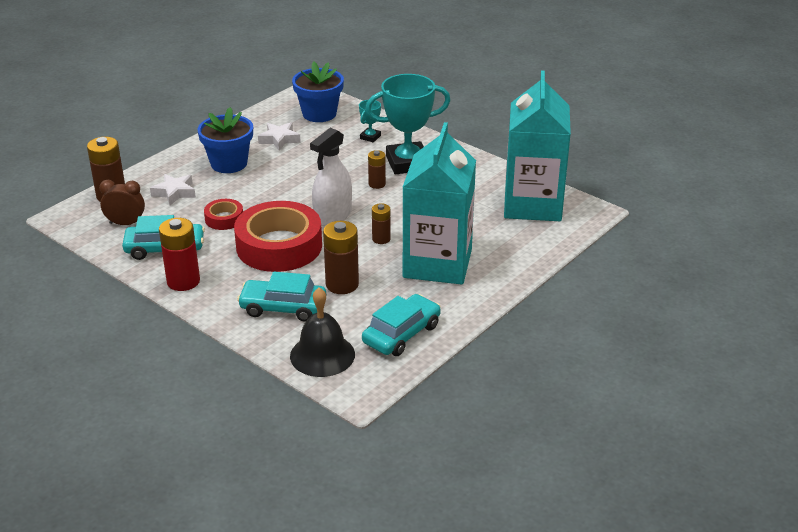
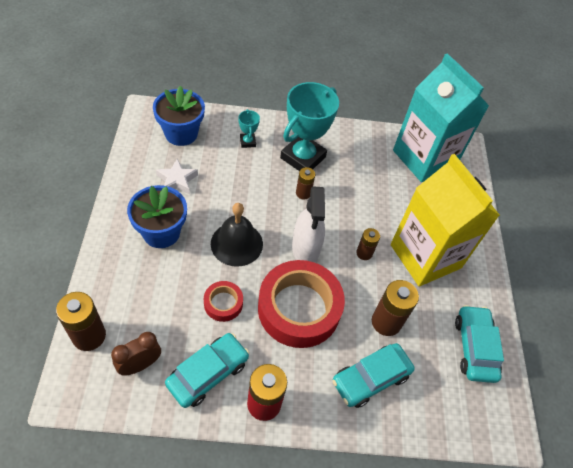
camera: 45 degrees left, 20 degrees up
white star [150,174,196,205] -> none
black bell [290,288,355,377] -> black bell moved to [211,203,263,267]
turquoise carton [403,122,476,285] -> yellow carton [391,154,500,286]

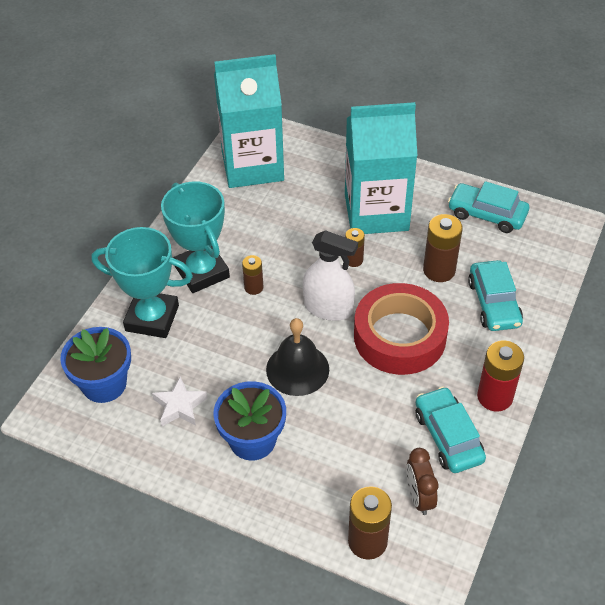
camera: 60 degrees left, 5 degrees down
red tape [204,281,243,322] -> none
turquoise trophy [238,109,260,148] -> turquoise trophy [92,227,193,338], size x2.27
yellow carton [391,154,500,286] -> turquoise carton [345,102,418,234]

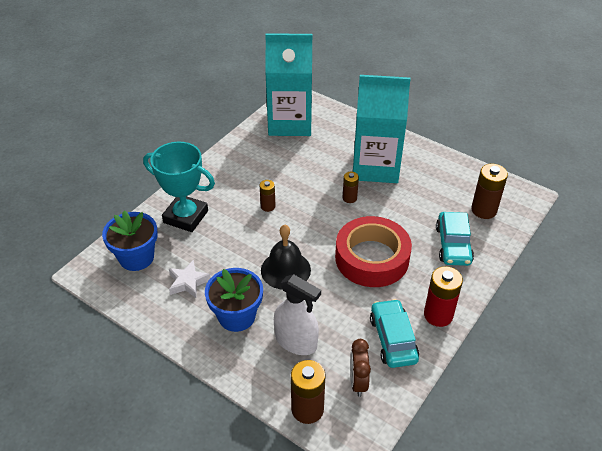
camera: 10 degrees right, 5 degrees down
turquoise trophy [161,181,230,293] -> none
white spray bottle [303,230,358,321] -> white spray bottle moved to [274,274,321,355]
brown battery [423,214,463,282] -> brown battery moved to [471,164,508,219]
turquoise car [448,181,529,233] -> none

